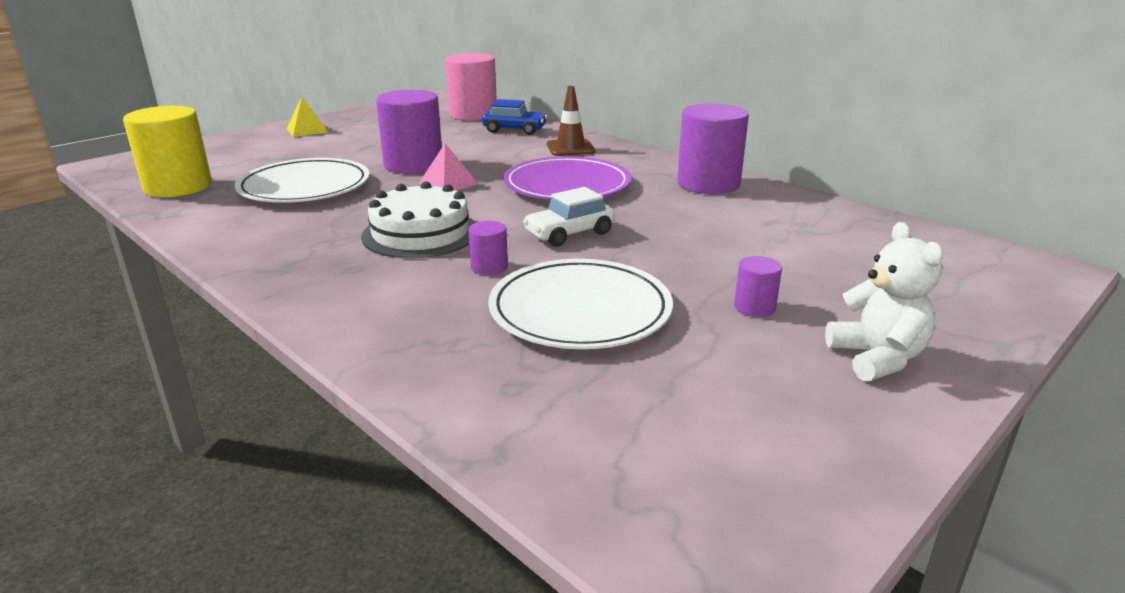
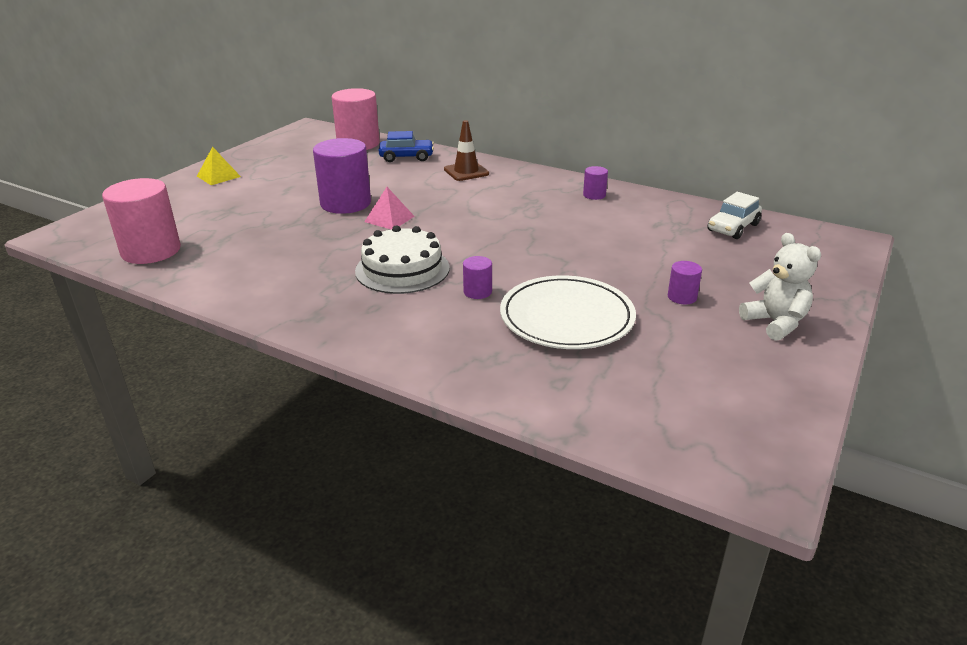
camera: 15 degrees left, 5 degrees up
yellow cylinder [123,106,212,197] -> pink cylinder [102,178,181,264]
white plate [235,158,370,203] -> none
purple plate [503,156,631,200] -> none
white car [523,187,615,247] -> white car moved to [707,192,762,239]
purple cylinder [677,103,749,194] -> purple cylinder [583,166,608,200], size x0.46

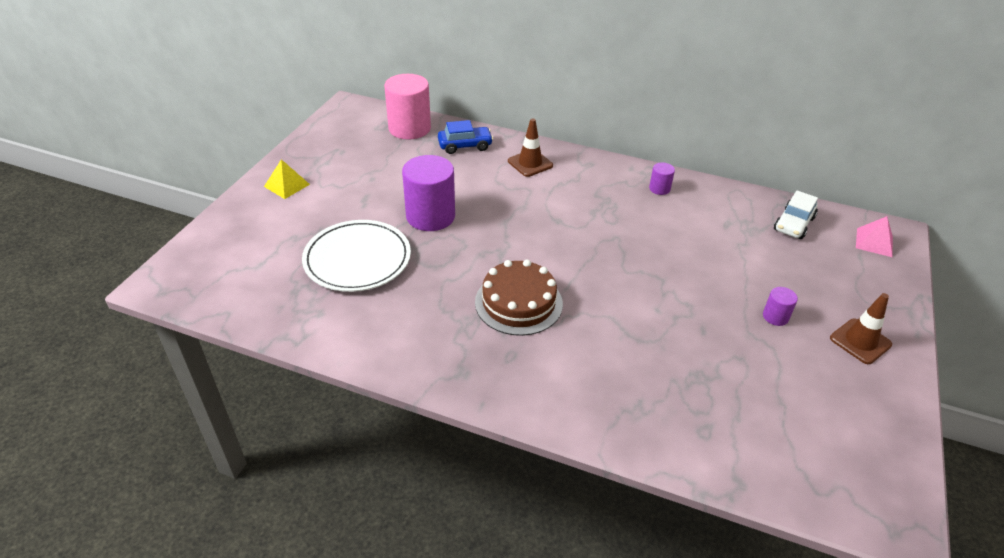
camera: 10 degrees left, 10 degrees up
pink cylinder [102,178,181,264] -> none
white cake [355,225,450,294] -> brown cake [475,260,563,336]
pink pyramid [364,187,415,229] -> pink pyramid moved to [856,216,893,257]
purple cylinder [463,256,492,299] -> none
white plate [500,275,636,349] -> white plate moved to [302,220,411,292]
white teddy bear [739,233,821,341] -> brown traffic cone [830,293,892,364]

